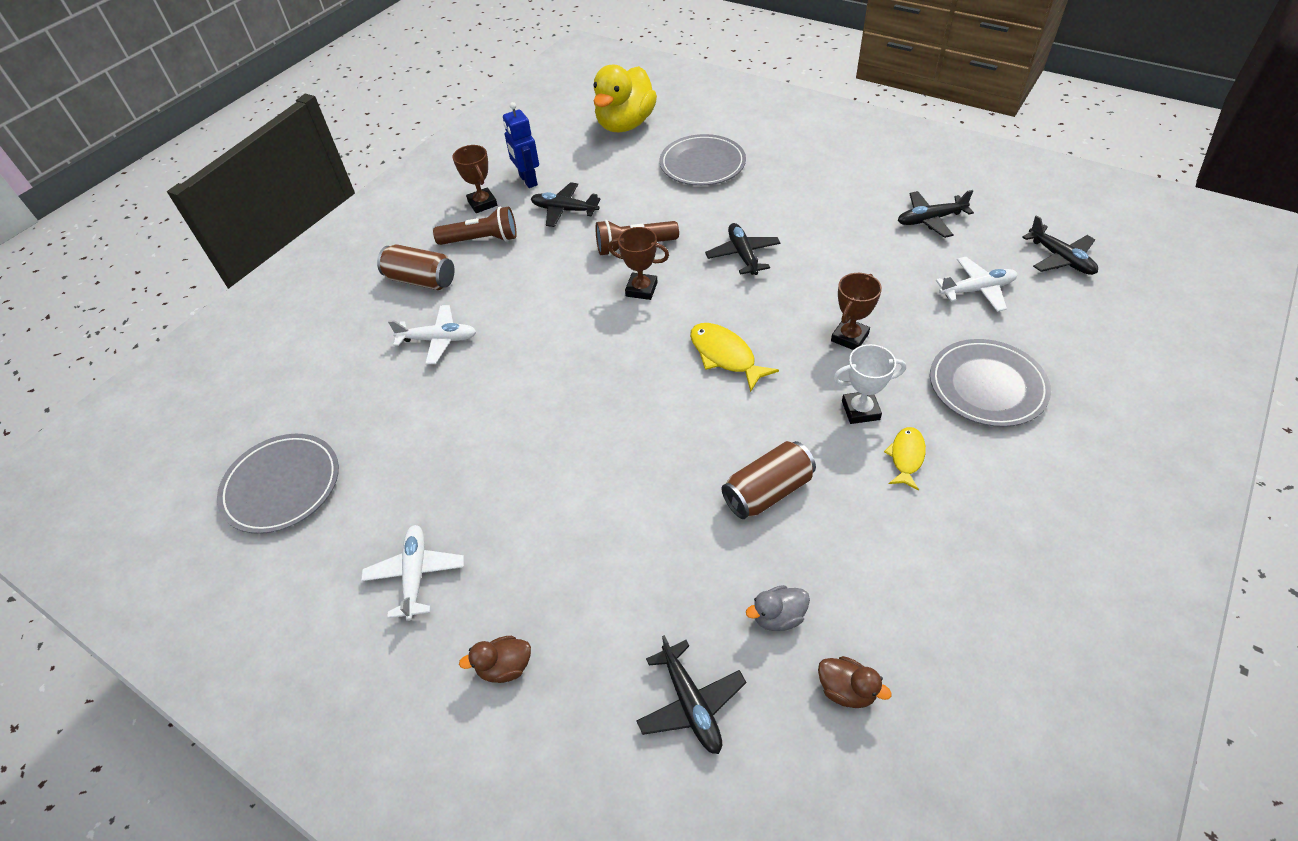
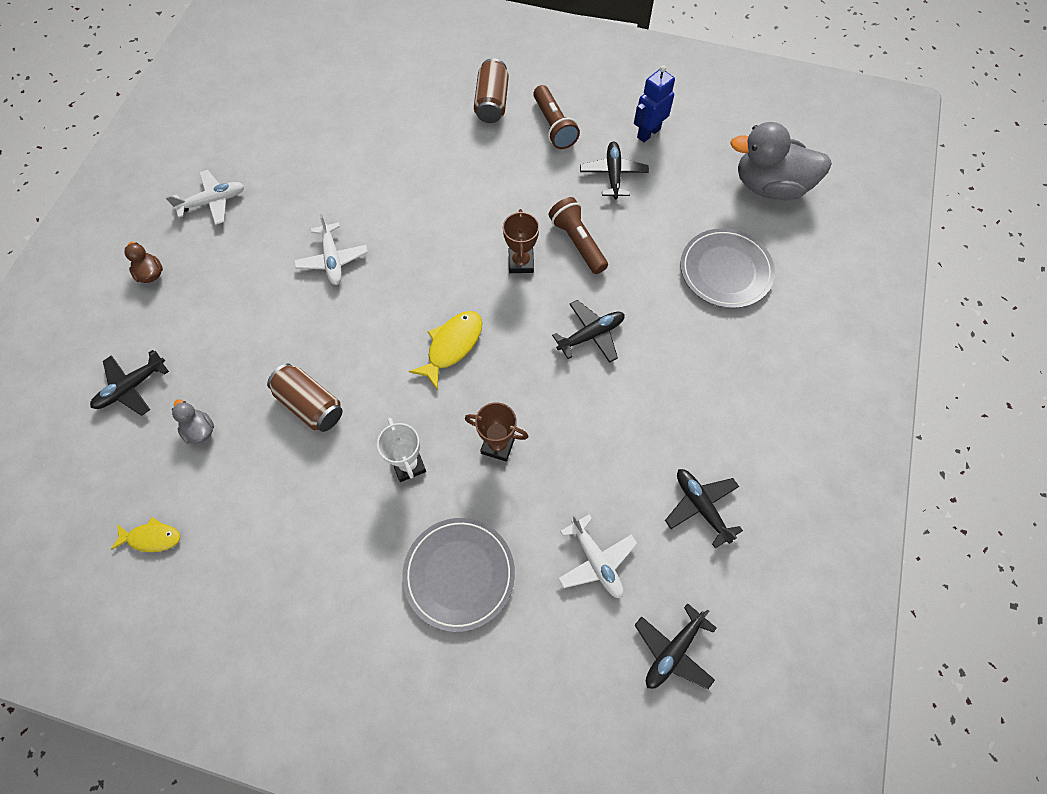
camera: 70 degrees right, 15 degrees up
grey plate [217,434,339,534] -> none
white plane [388,305,476,364] -> white plane moved to [294,214,368,285]
brown trophy [453,145,497,213] -> none
yellow duck [593,65,657,132] -> grey duck [730,122,832,200]
brown duck [818,656,892,708] -> none
yellow fish [884,427,926,490] -> yellow fish moved to [111,517,180,552]

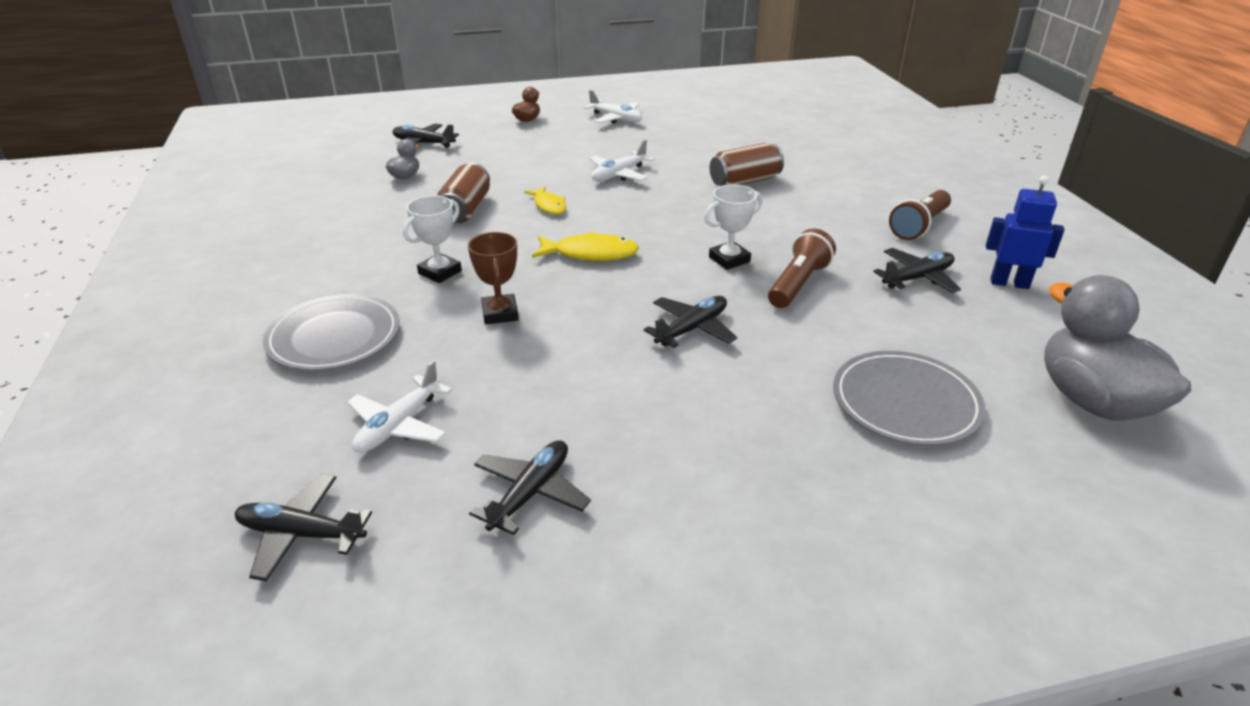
camera: 60 degrees right, 30 degrees down
yellow fish [111,517,180,552] -> yellow fish moved to [524,187,566,214]
brown can [474,58,509,123] -> brown can moved to [710,143,784,186]
brown trophy [503,209,539,273] -> white trophy [704,184,762,270]
black plane [552,300,625,363] -> black plane turned 75 degrees counterclockwise [644,296,737,348]

